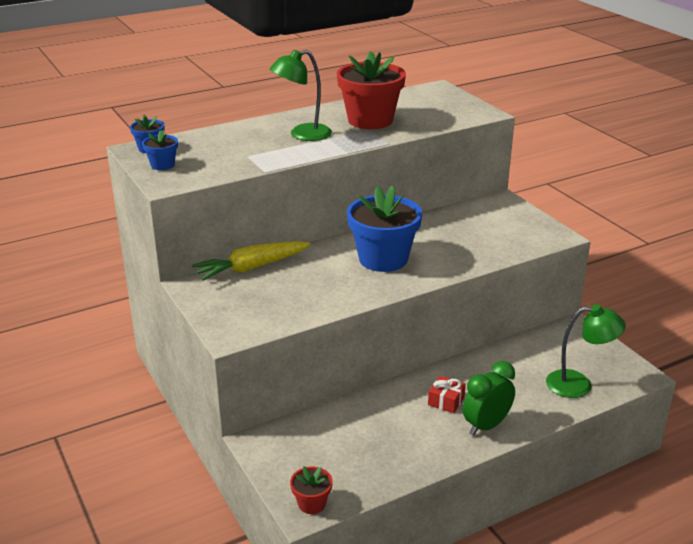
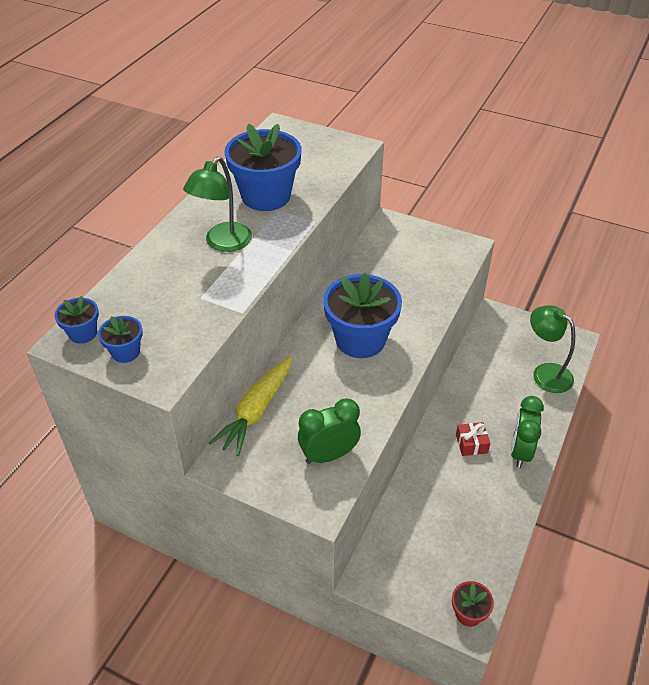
camera: 35 degrees left, 15 degrees up
red flower pot [337,51,406,129] -> blue flower pot [224,124,302,211]
green lamp [546,305,626,398] -> green lamp turned 105 degrees counterclockwise [530,305,575,393]
none -> green clock [298,398,361,464]

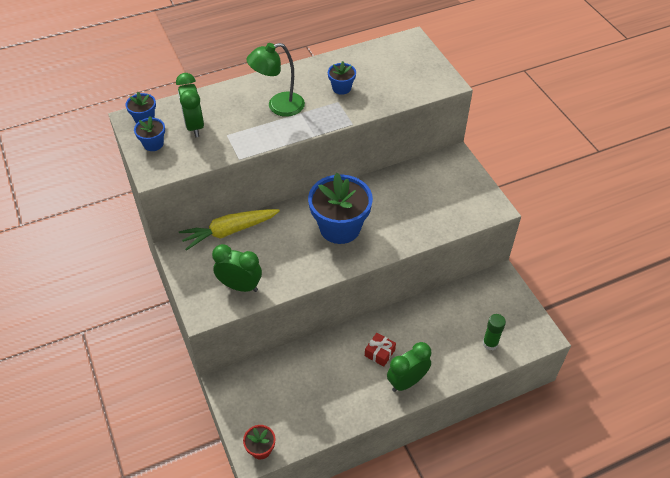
camera: 40 degrees right, 5 degrees up
blue flower pot [224,124,302,211] -> blue flower pot [328,61,356,95], size x0.47
green lamp [530,305,575,393] -> green glue stick [483,314,506,350]
none -> green clock [176,73,204,137]

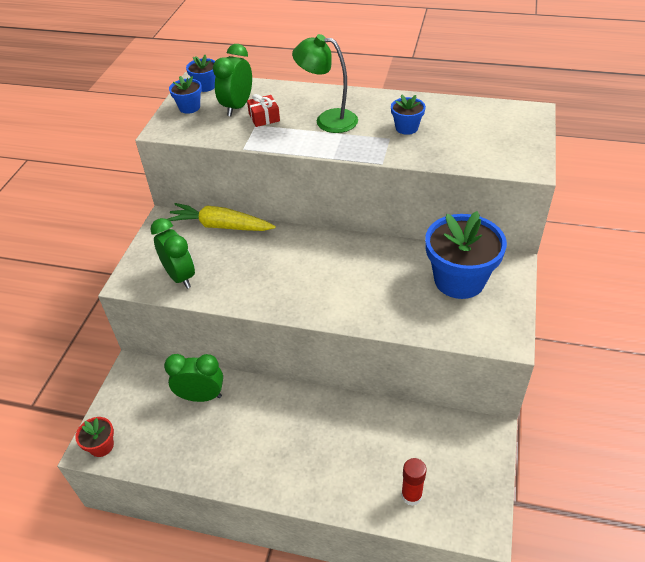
camera: 40 degrees right, 5 degrees down
blue flower pot [308,173,373,244] -> blue flower pot moved to [425,211,507,299]
red gift [365,333,396,367] -> red gift moved to [247,94,280,127]
green clock [387,342,431,392] -> green clock moved to [164,354,223,402]
green glue stick [483,314,506,350] -> red glue stick [401,458,427,506]

